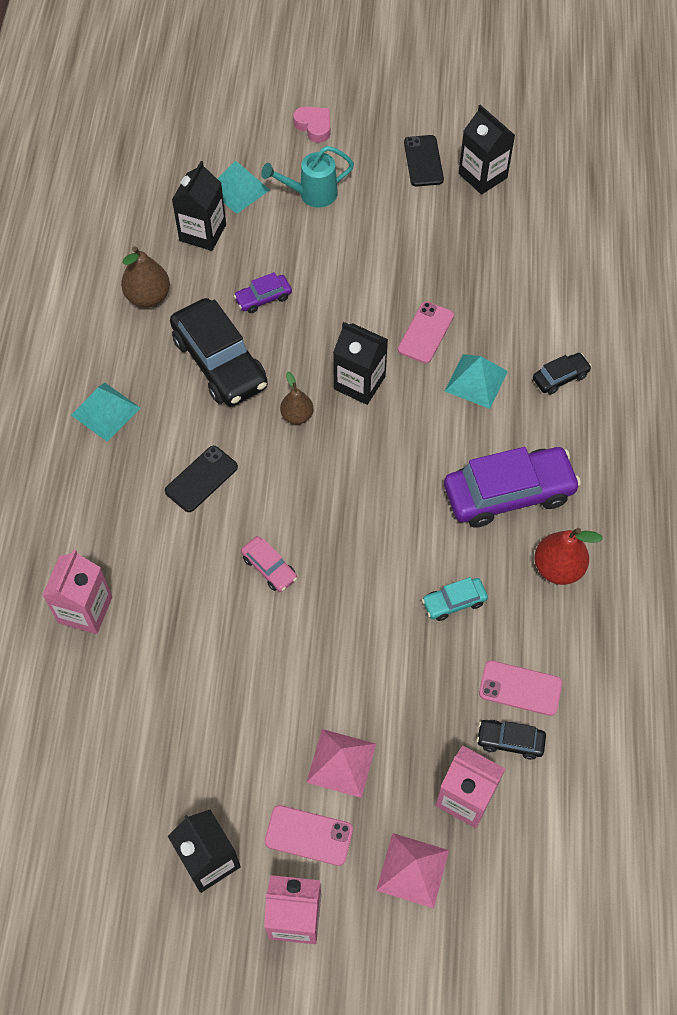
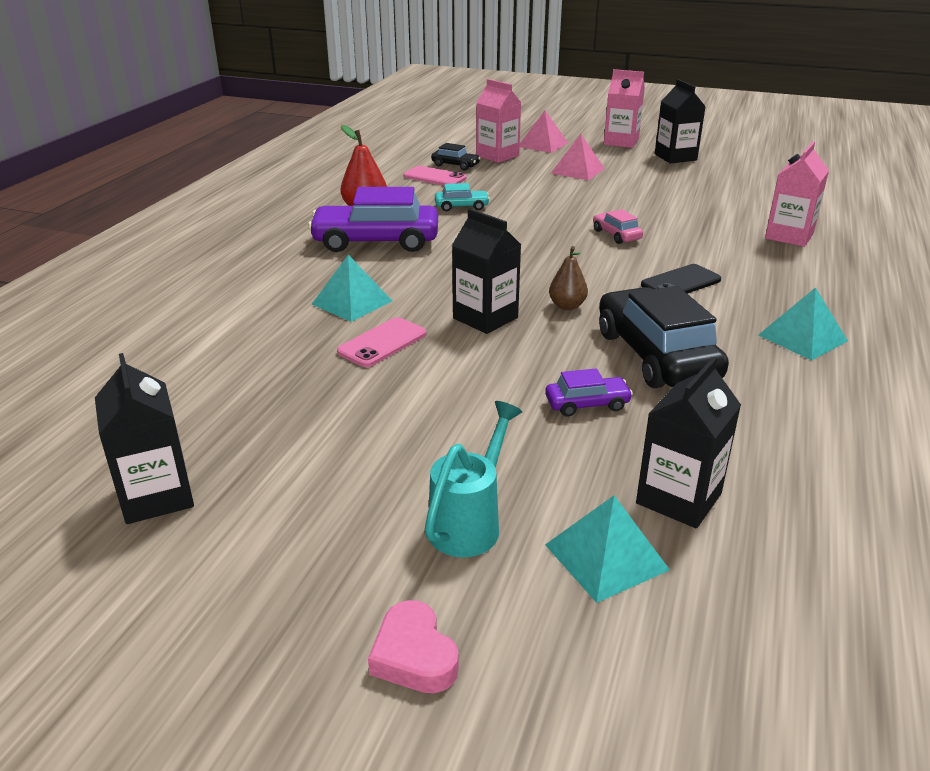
camera: 165 degrees left, 30 degrees down
brown pear [121,246,170,307] -> none
turquoise watering can [261,146,354,208] -> turquoise watering can turned 60 degrees counterclockwise [425,401,522,557]
pink phone [265,805,353,866] -> none
black phone [404,135,444,186] -> none
black car [533,353,592,395] -> none

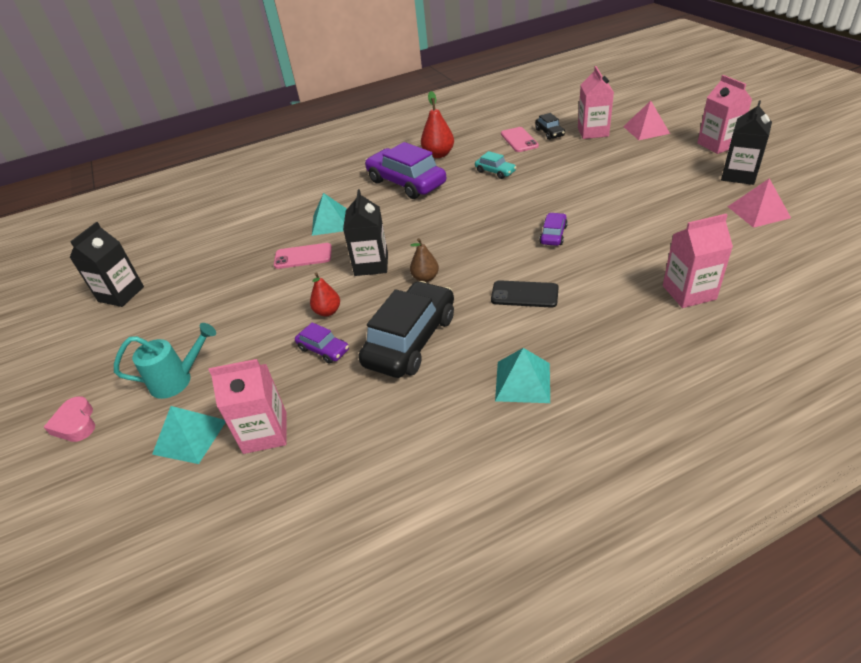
camera: 50 degrees right, 10 degrees up
pink heart [368,600,459,693] -> pink heart turned 45 degrees counterclockwise [44,396,95,442]
pink pyramid [551,134,605,181] -> pink pyramid moved to [727,178,791,228]
pink car [593,209,643,244] -> purple car [539,213,568,246]
black carton [636,357,741,528] -> pink carton [209,359,287,454]
none -> red pear [310,272,340,316]

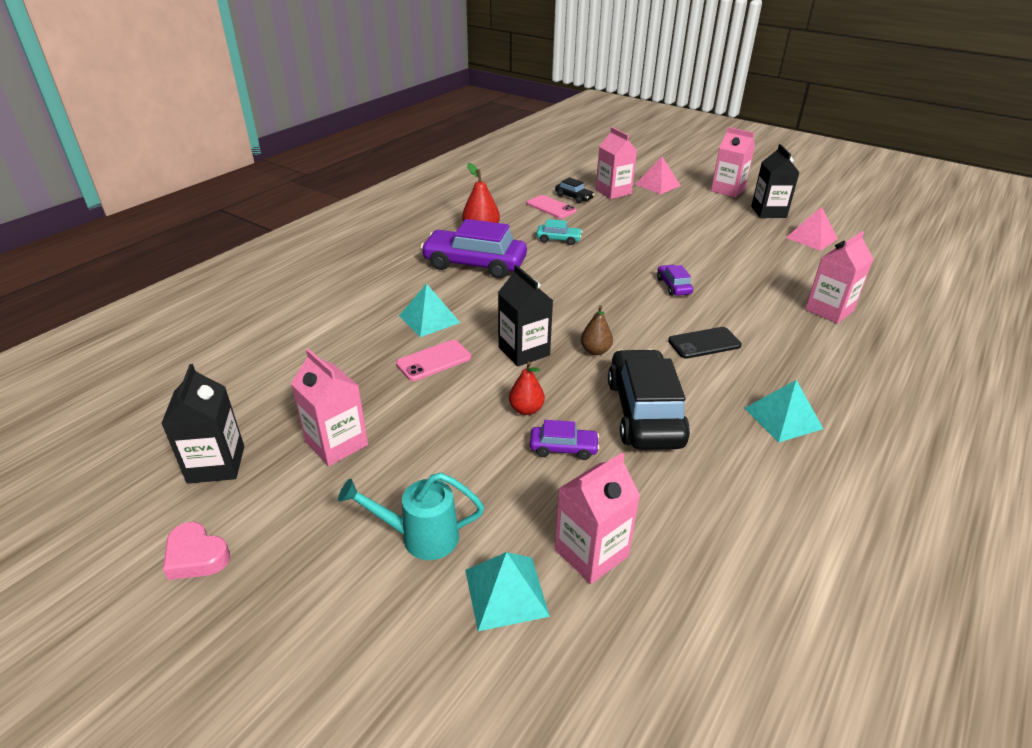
camera: 35 degrees left, 5 degrees down
pink heart [44,396,95,442] -> pink heart moved to [163,522,230,580]
turquoise watering can [114,323,216,399] -> turquoise watering can turned 135 degrees counterclockwise [338,473,484,560]
none -> pink carton [291,348,368,466]

